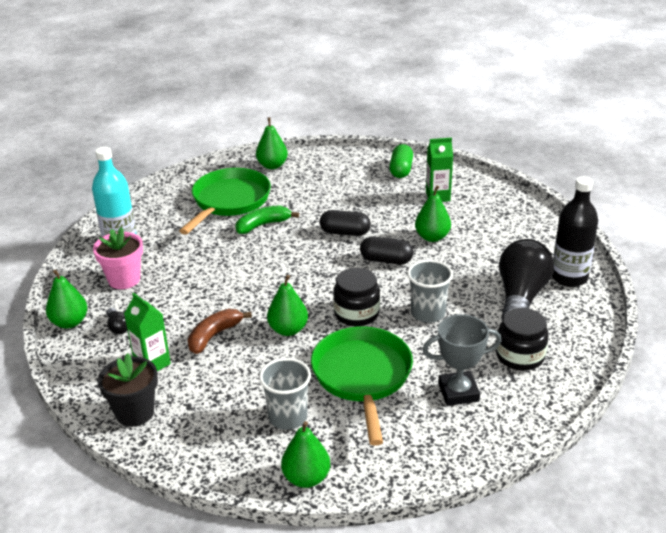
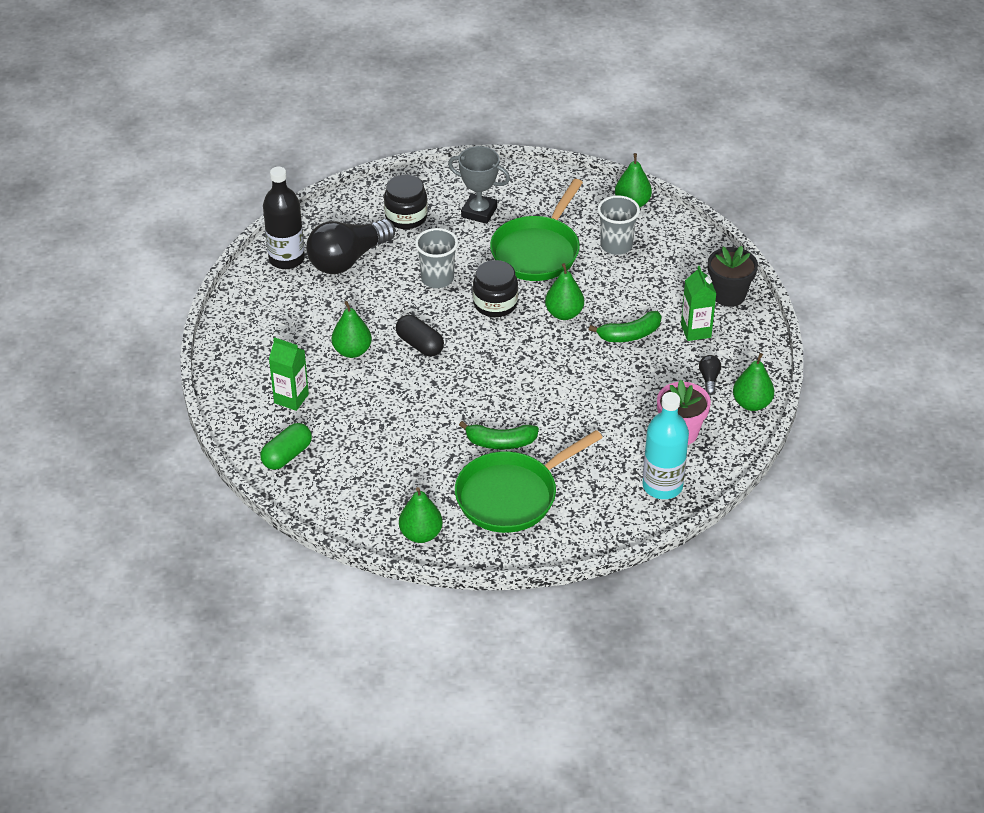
camera: 150 degrees left, 10 degrees up
brown banana [188,309,252,354] -> green banana [589,311,662,342]
black capsule [319,210,371,236] -> none

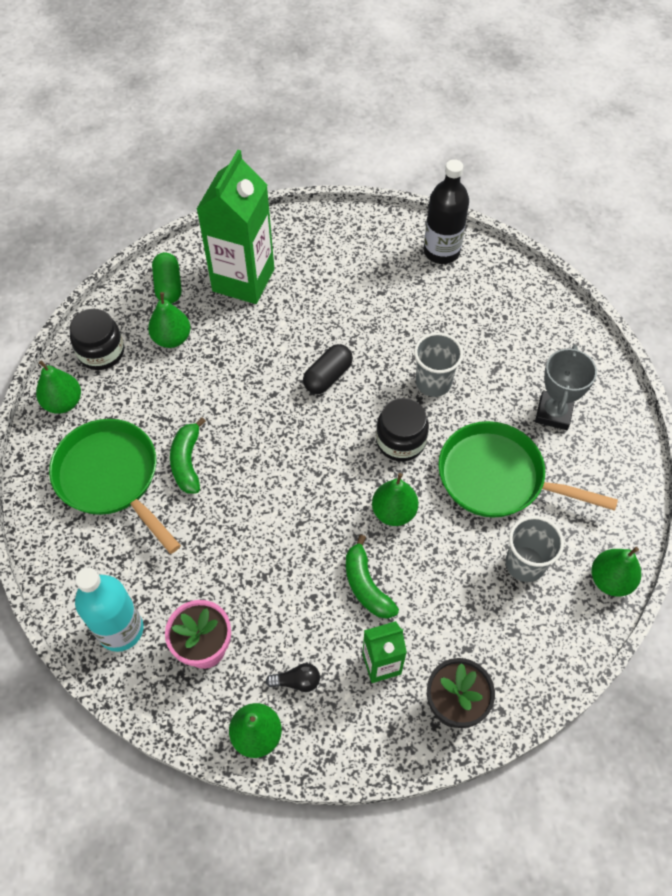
camera: 85 degrees right, 15 degrees up
green capsule [260,423,312,470] -> green capsule turned 45 degrees clockwise [152,253,182,304]
green carton [269,337,309,411] -> green carton [197,150,274,304], size x1.93
black light bulb [306,219,395,274] -> none
green pear [332,301,372,358] -> green pear moved to [148,292,191,348]
black jar [384,175,428,229] -> black jar moved to [70,309,124,370]

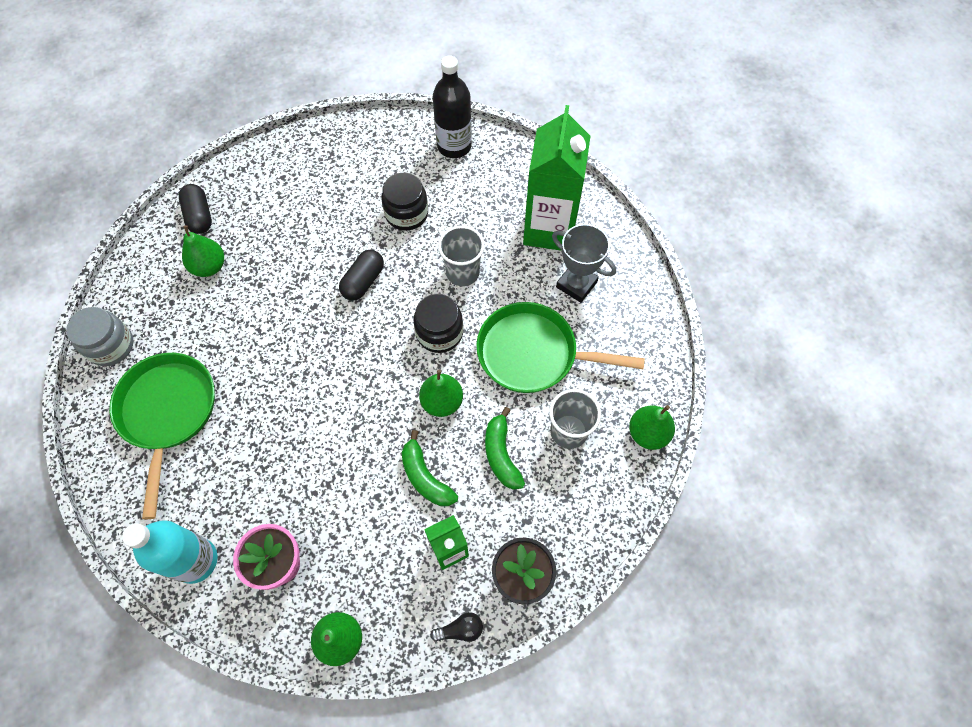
camera: 10 degrees left, 5 degrees up
green pear [36,360,81,414] -> grey jar [66,307,134,366]
green pan [49,419,181,554] -> green pan turned 45 degrees clockwise [110,353,215,519]
black jar [70,309,124,370] -> black jar moved to [381,173,428,231]
green capsule [152,253,182,304] -> black capsule [179,184,212,234]
green banana [170,417,206,494] -> green banana moved to [485,407,525,490]
green carton [197,150,274,304] -> green carton moved to [523,105,591,251]
black light bulb [266,663,320,692] -> black light bulb moved to [430,612,483,642]
grey trophy [535,345,597,430] -> grey trophy turned 60 degrees counterclockwise [552,224,616,303]

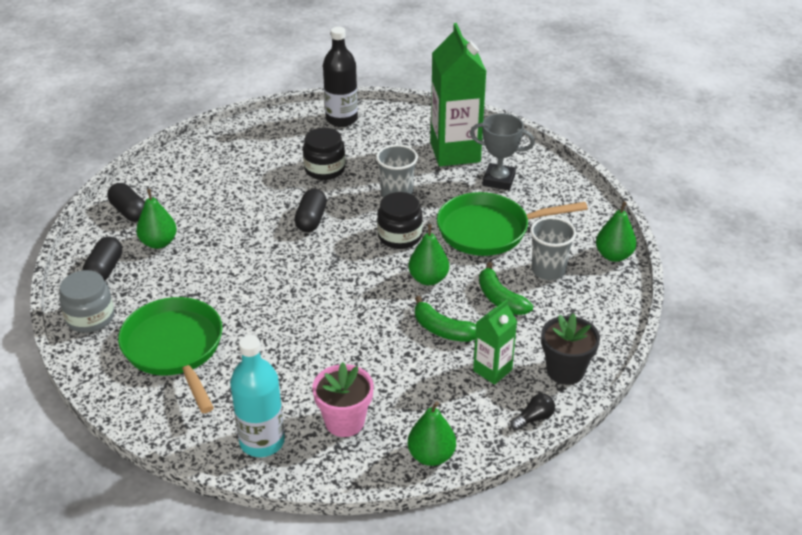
camera: 20 degrees left, 25 degrees down
none -> black capsule [82,237,122,281]

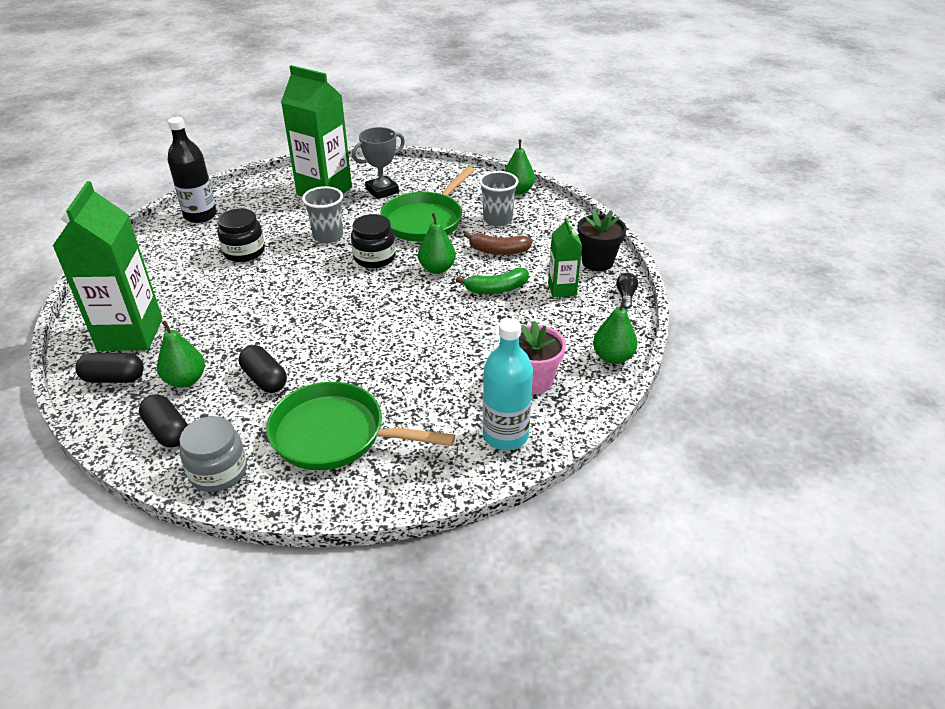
camera: 50 degrees left, 0 degrees up
black capsule [294,189,327,232] -> black capsule moved to [239,345,287,393]
green banana [479,262,533,315] -> brown banana [464,232,533,255]
none -> green carton [53,181,162,351]

